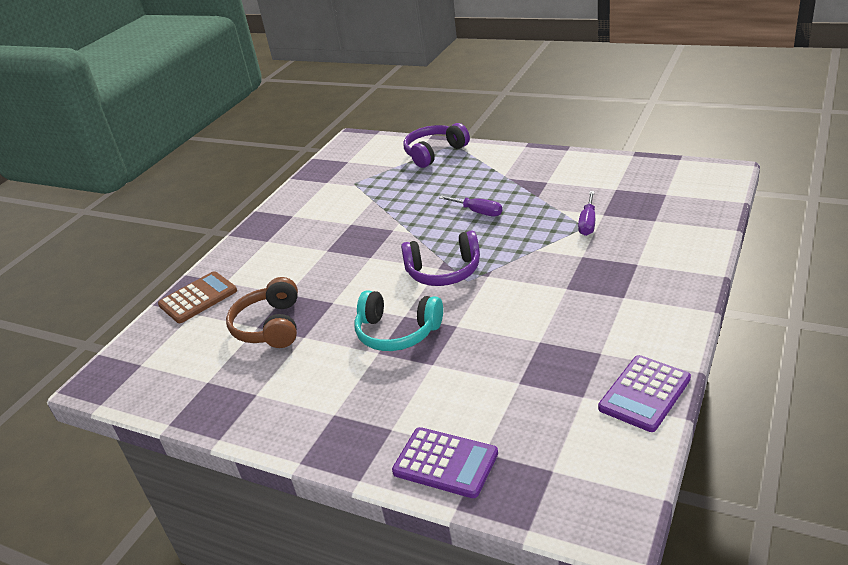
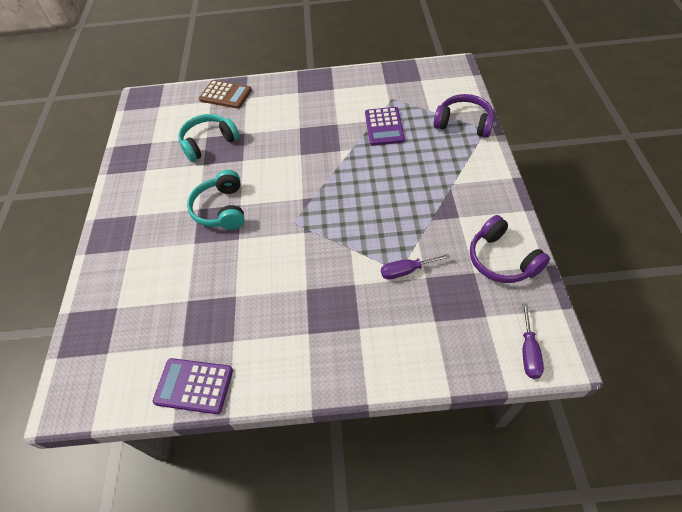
camera: 60 degrees right, 20 degrees up
brown headphones [226,277,298,348] -> turquoise headphones [178,114,239,162]
purple calculator [392,427,498,498] -> purple calculator moved to [365,107,405,146]
purple headphones [401,231,480,286] -> purple headphones moved to [470,215,550,283]
purple screwdriver [439,195,502,216] -> purple screwdriver moved to [522,303,544,379]

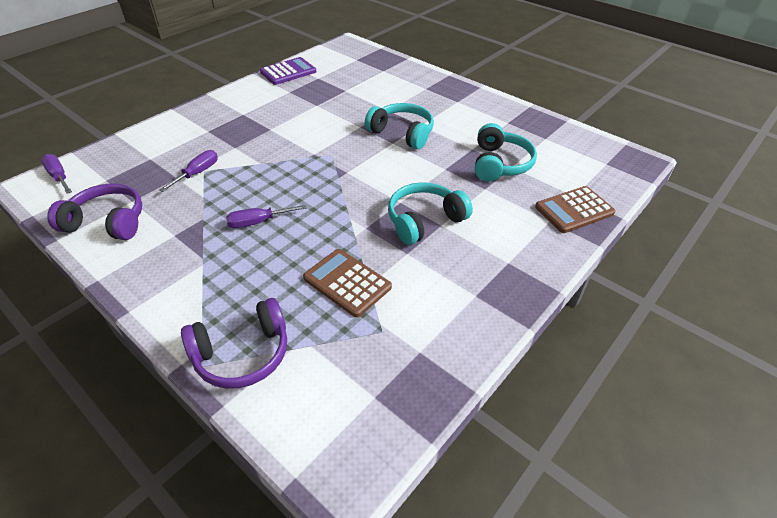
camera: 130 degrees right, 10 degrees down
purple calculator [365,107,405,146] -> brown calculator [303,249,392,317]
none -> purple screwdriver [226,205,306,228]
none -> turquoise headphones [388,182,473,245]

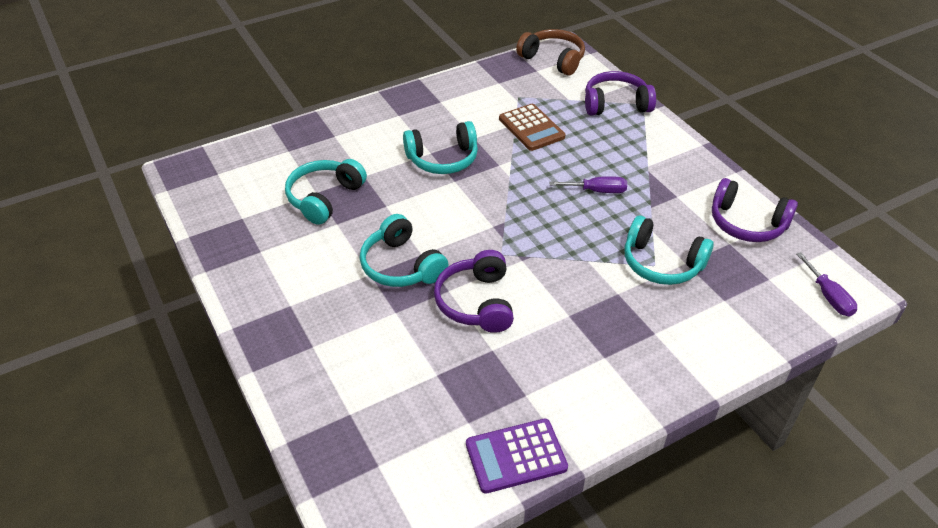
camera: 160 degrees left, 0 degrees up
purple screwdriver [159,150,218,192] -> turquoise headphones [625,216,714,285]
brown calculator [535,186,615,233] -> none
none -> purple headphones [434,250,514,333]
none -> brown headphones [516,29,585,76]

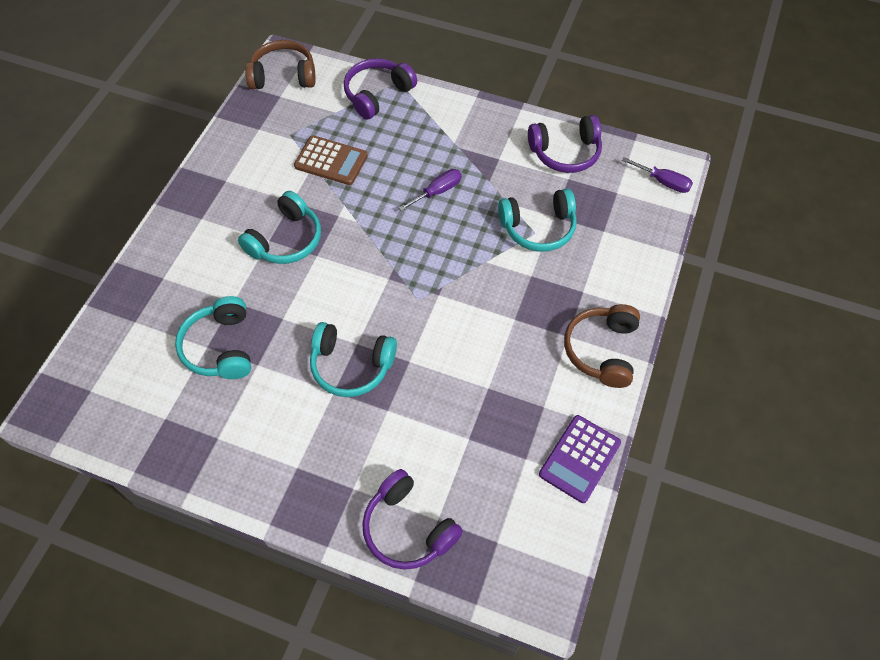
camera: 40 degrees left, 15 degrees up
purple headphones [434,250,514,333] -> purple headphones moved to [362,469,463,570]
none -> brown headphones [564,304,640,388]

